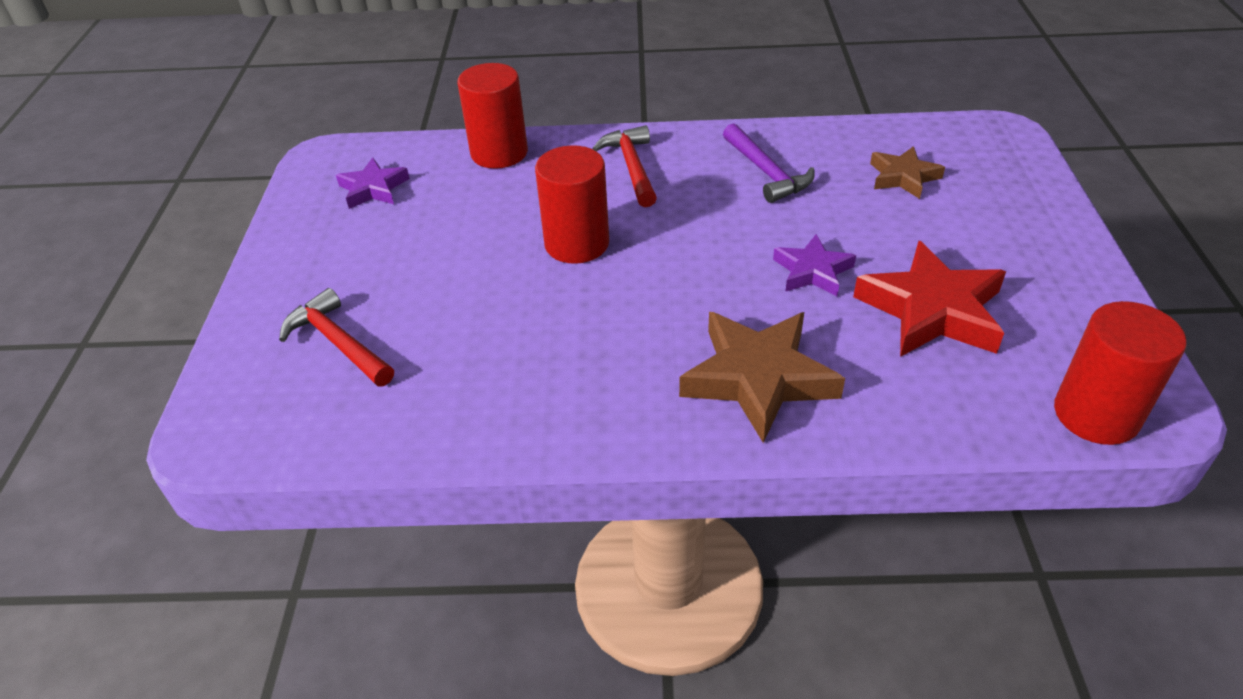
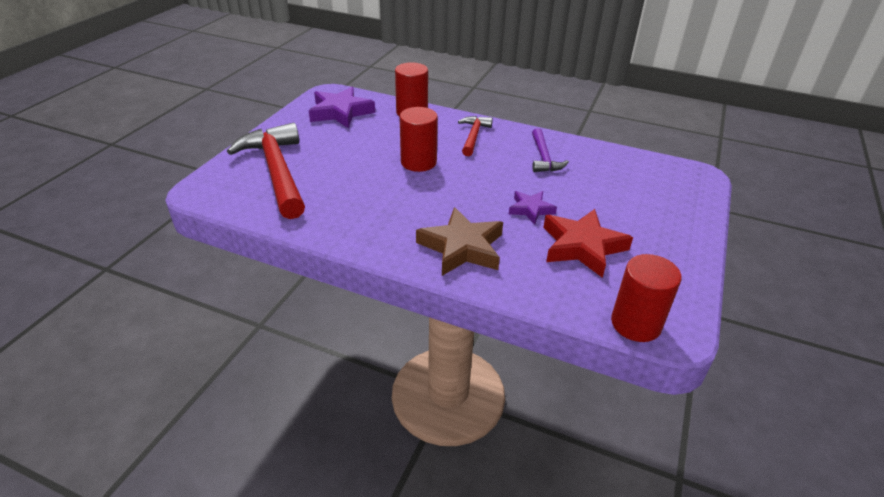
camera: 20 degrees right, 5 degrees down
red hammer [279,288,394,387] -> red hammer [227,123,305,219], size x1.94
purple star [336,157,410,209] -> purple star [309,87,375,128], size x1.74
brown star [870,146,945,199] -> none

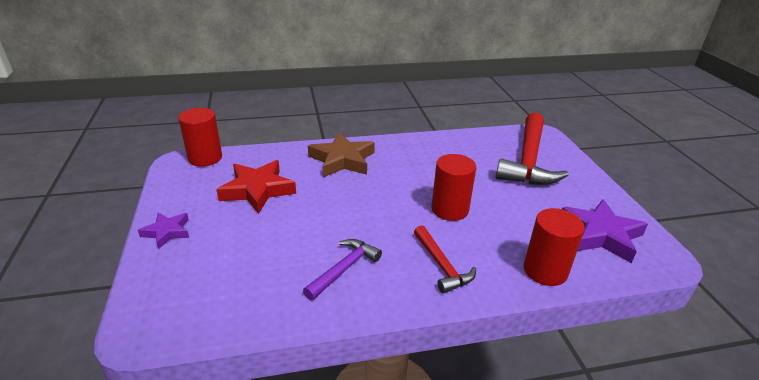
camera: 145 degrees right, 5 degrees down
red hammer [227,123,305,219] -> red hammer turned 75 degrees clockwise [496,112,569,185]
purple star [509,191,557,225] -> purple star moved to [138,213,189,249]
purple hammer [532,128,569,172] -> purple hammer turned 75 degrees clockwise [303,239,382,300]

